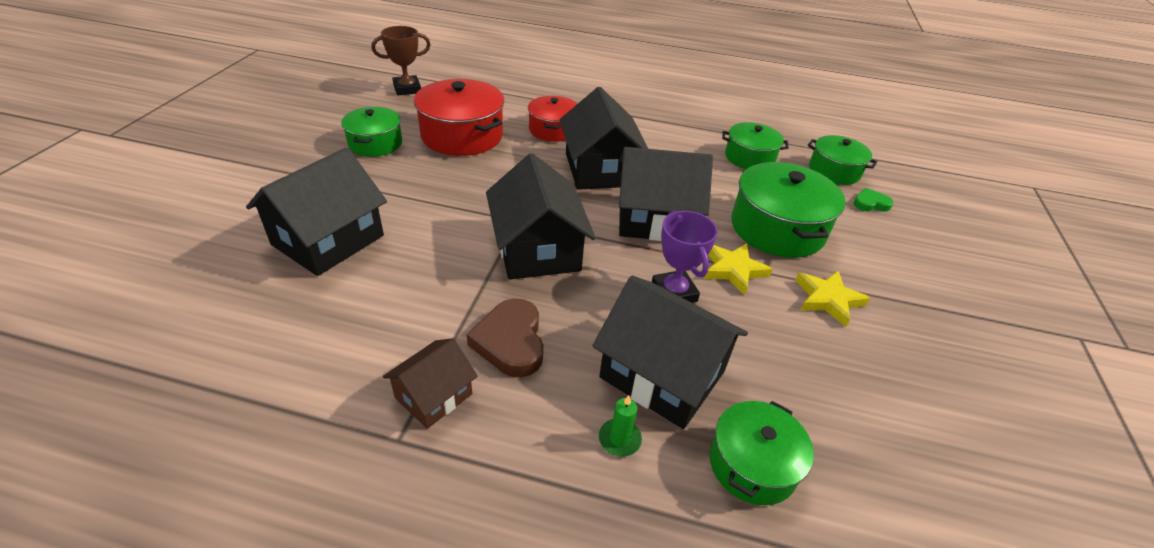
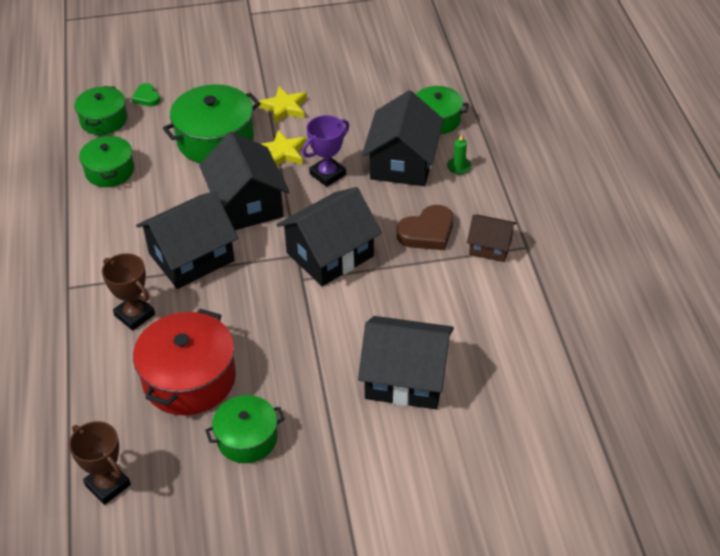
camera: 110 degrees left, 5 degrees up
red pot [528,96,577,142] -> brown trophy [102,253,155,331]

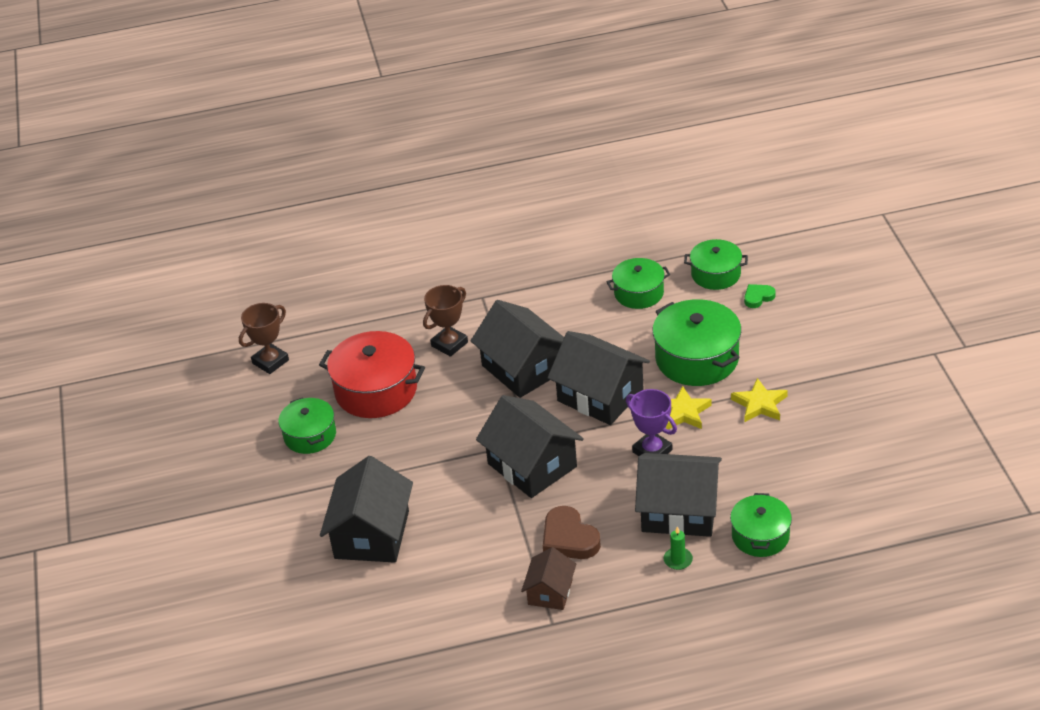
camera: 90 degrees right, 5 degrees down
black house [199,132,289,230] -> black house turned 60 degrees clockwise [548,331,650,425]

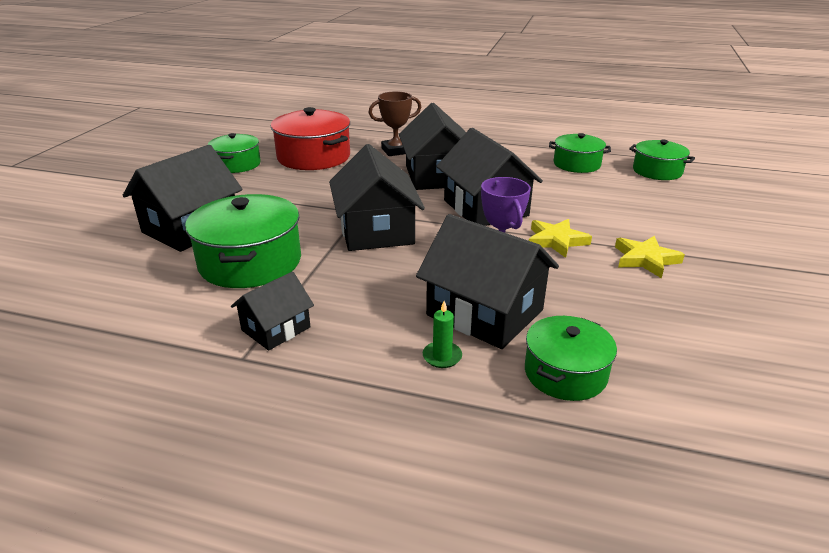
camera: 25 degrees right, 10 degrees down
brown trophy [239,303,289,374] -> none
brown house [521,547,576,610] -> black house [231,272,314,351]
brown heart [543,506,601,559] -> none
green pot [652,299,741,386] -> green pot moved to [185,194,301,288]
green heart [744,284,776,308] -> none

